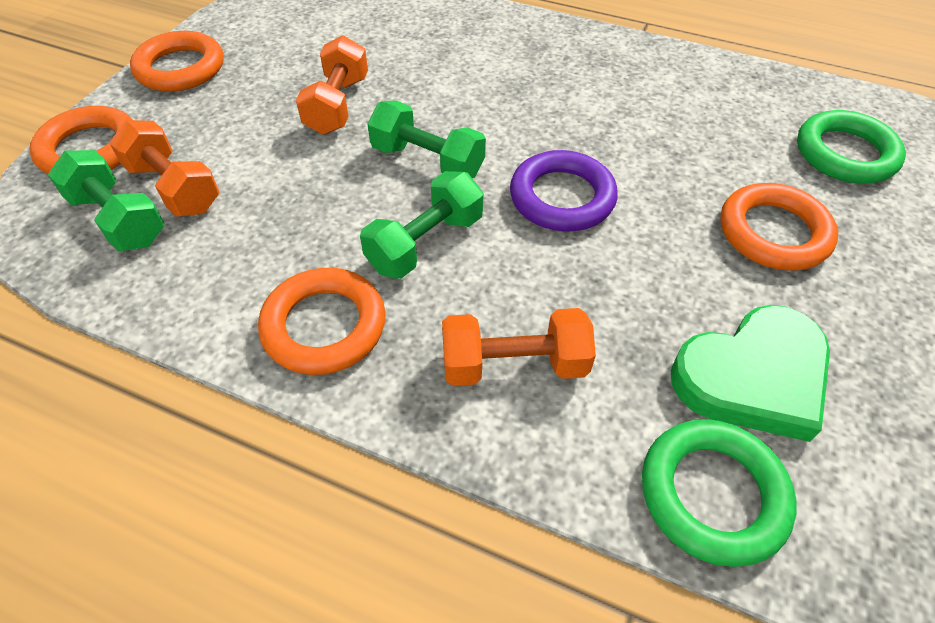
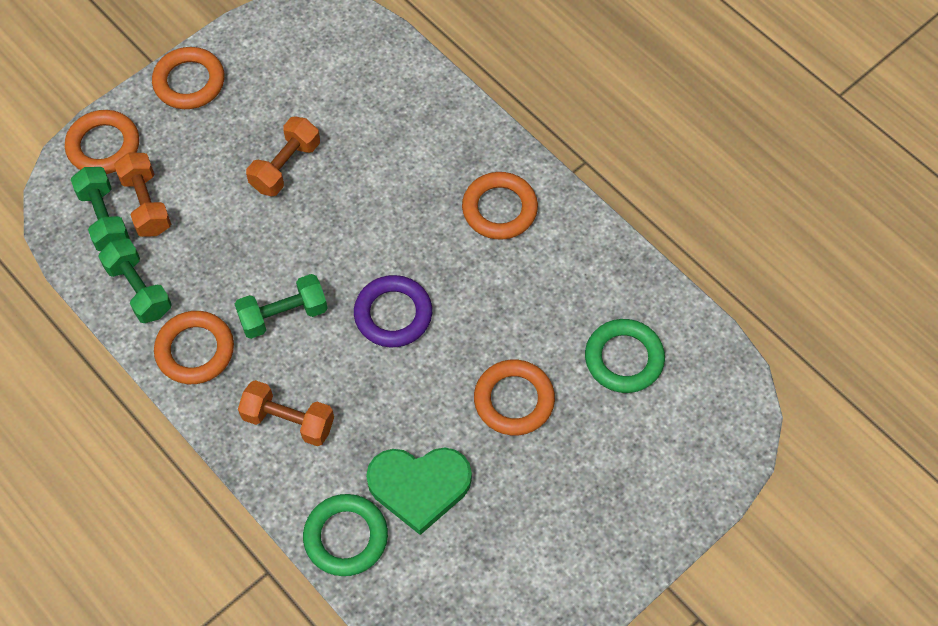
camera: 25 degrees right, 10 degrees up
green dumbbell [367,101,486,178] -> green dumbbell moved to [98,238,172,323]
none -> orange ring [462,172,538,240]

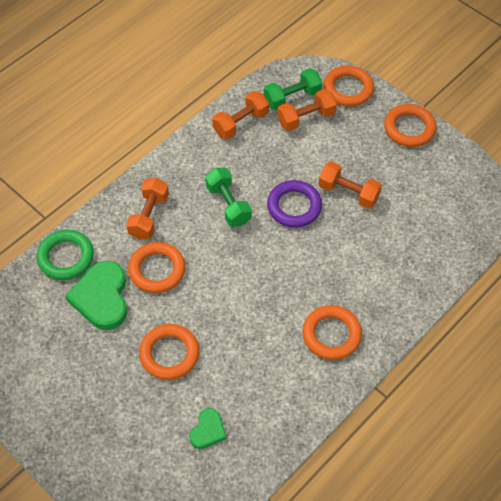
camera: 85 degrees right, 5 degrees down
green dumbbell [98,238,172,323] -> orange dumbbell [212,91,269,139]
orange ring [154,311,234,384] -> orange ring moved to [128,242,186,293]
purple ring [354,275,432,347] -> purple ring moved to [267,180,322,228]
green ring [585,319,665,393] -> green heart [189,408,226,449]

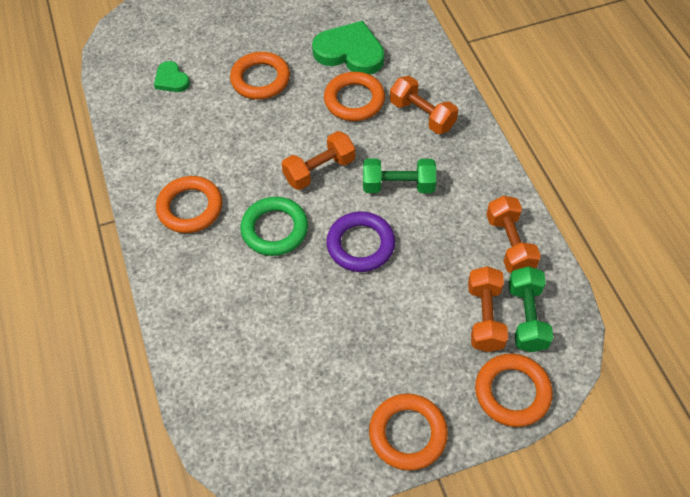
camera: 120 degrees right, 0 degrees up
green ring [37,230,94,280] -> green ring moved to [240,197,308,256]
orange dumbbell [318,162,382,209] -> orange dumbbell moved to [282,131,355,190]

